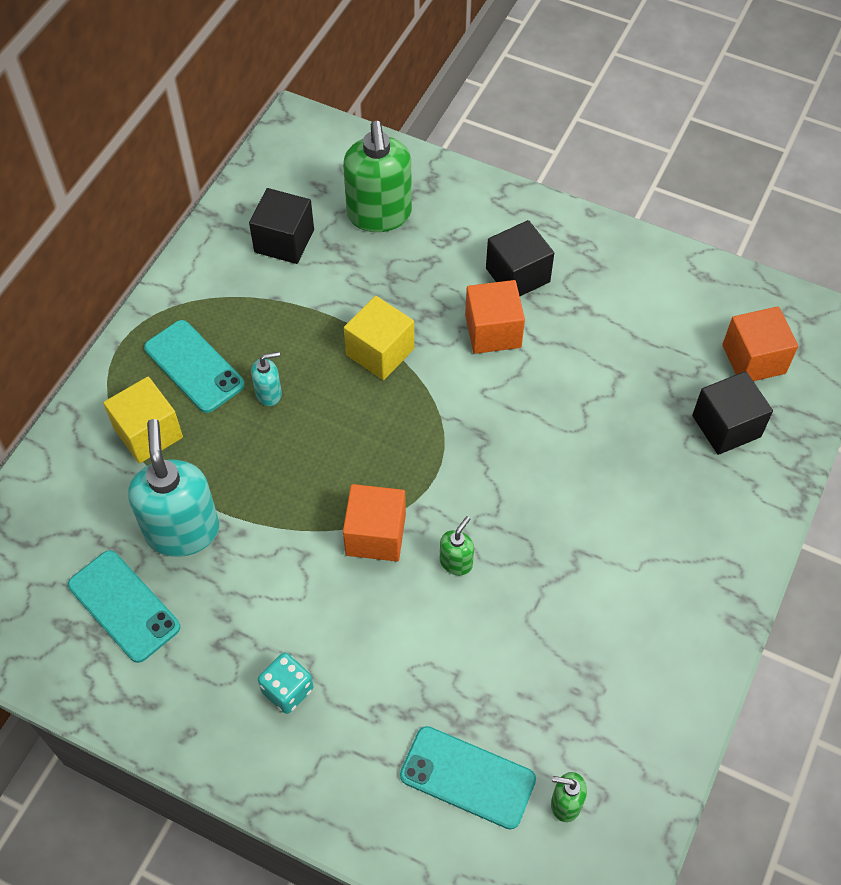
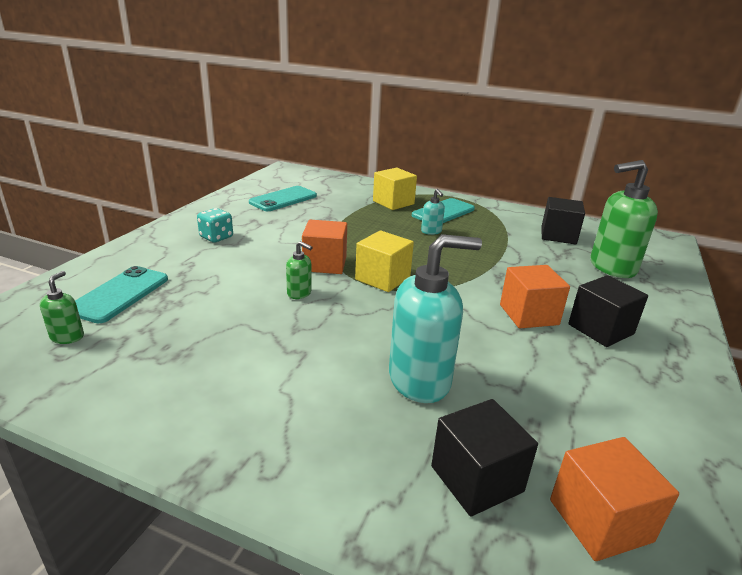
camera: 85 degrees right, 30 degrees down
turquoise soap dispenser [128,419,219,557] -> turquoise soap dispenser moved to [389,234,482,403]
yellow cube [344,296,414,380] -> yellow cube moved to [355,230,414,292]

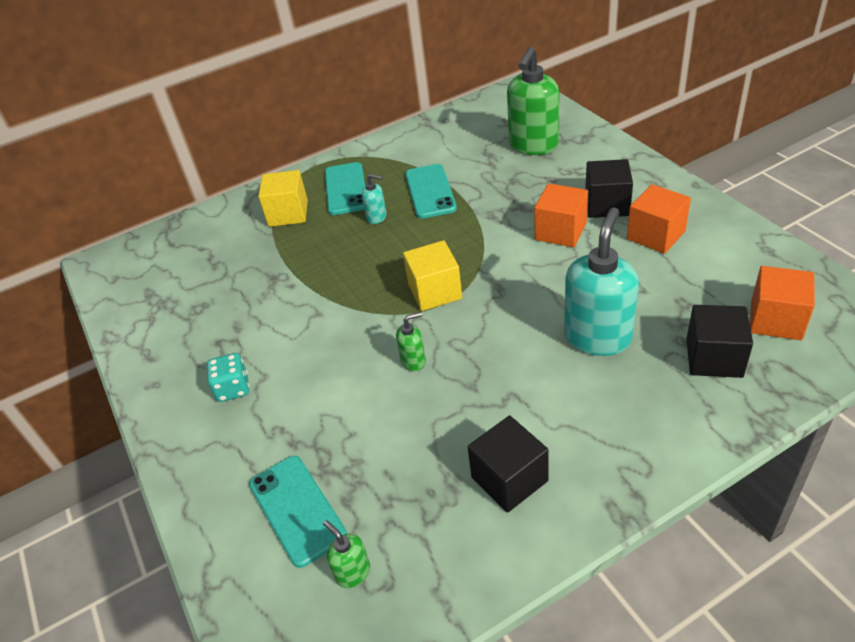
camera: 45 degrees left, 15 degrees up
turquoise phone [249,186,317,211] -> turquoise phone moved to [405,164,457,219]
orange cube [302,220,347,274] -> orange cube moved to [627,184,691,254]
black cube [541,197,585,245] -> black cube moved to [468,416,549,513]

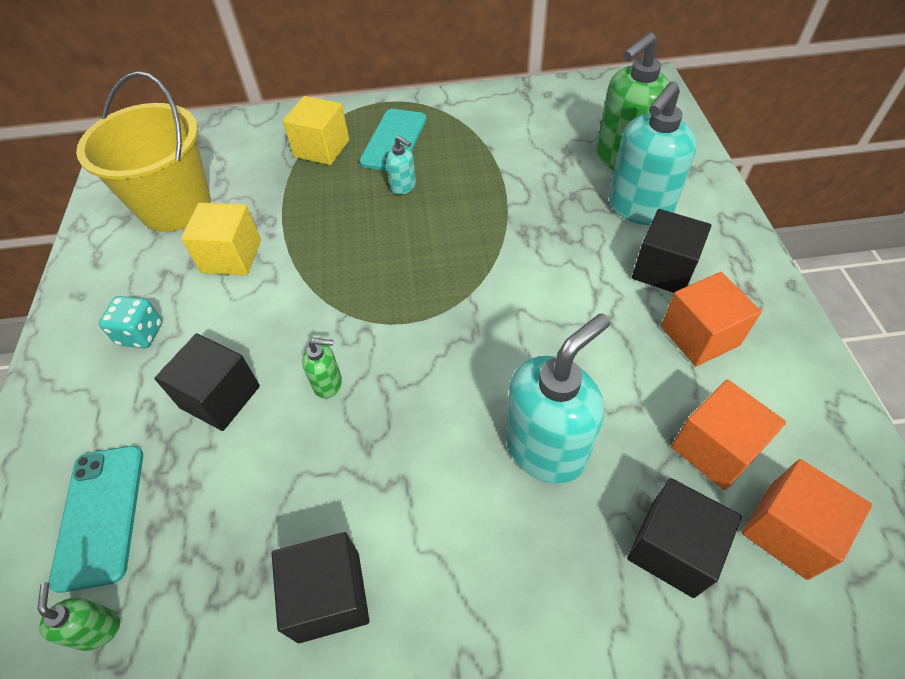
camera: 20 degrees right, 10 degrees up
yellow cube [403,240,462,311] -> yellow cube moved to [181,203,261,275]
turquoise phone [405,164,457,219] -> none
orange cube [534,183,588,248] -> orange cube moved to [671,379,786,490]
none -> yellow bucket [76,71,211,232]
none -> black cube [154,333,260,431]
none -> turquoise soap dispenser [609,81,697,225]

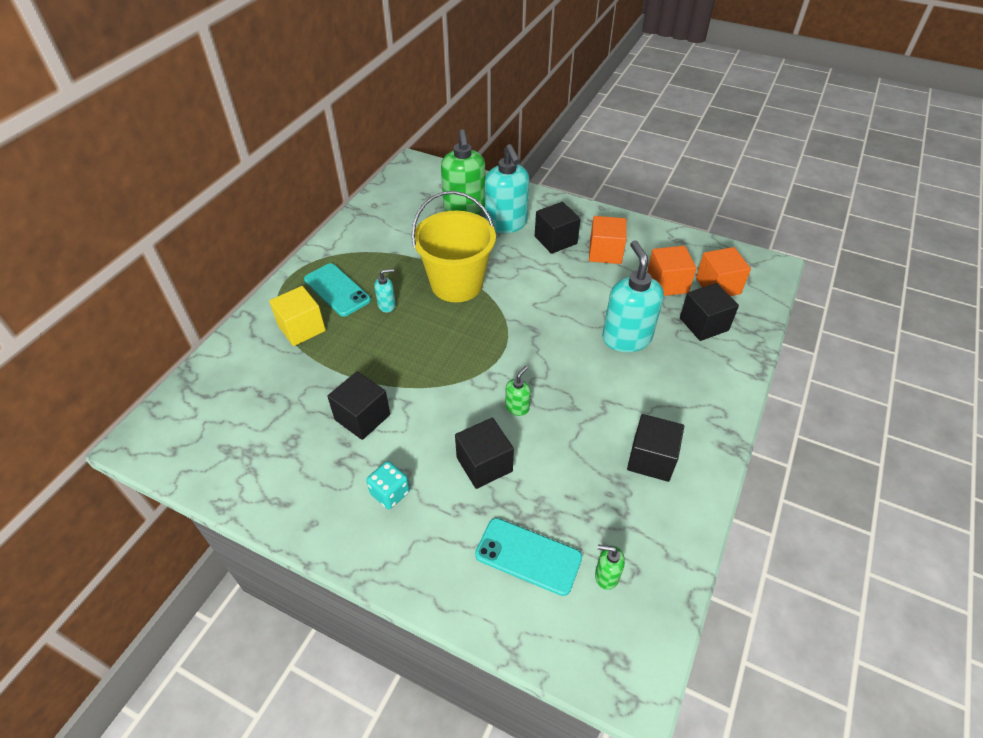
camera: 60 degrees left, 5 degrees down
yellow bucket [76,71,211,232] -> yellow bucket moved to [412,191,496,302]
yellow cube [181,203,261,275] -> black cube [327,371,390,440]

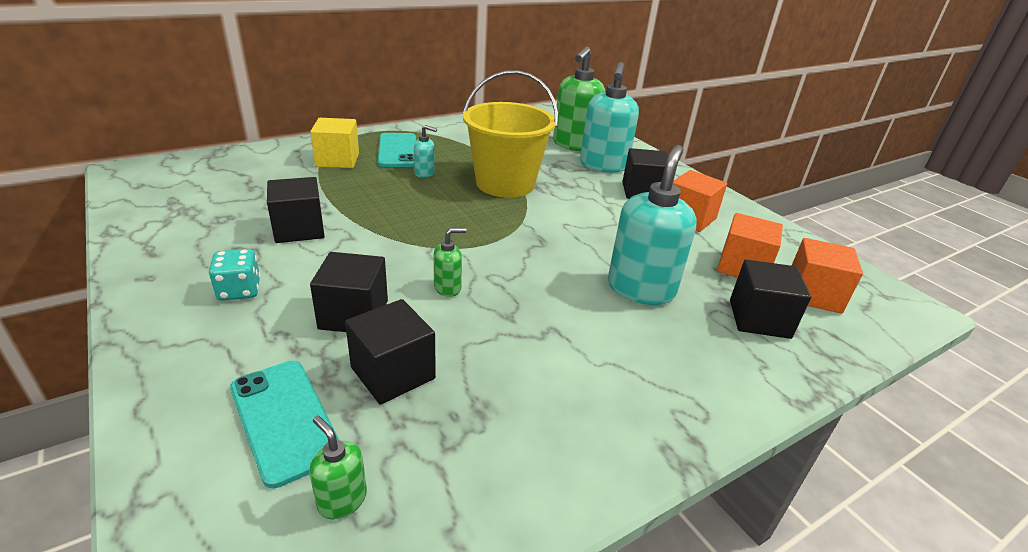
camera: 30 degrees right, 15 degrees down
black cube [627,414,684,482] -> black cube moved to [345,299,436,405]

